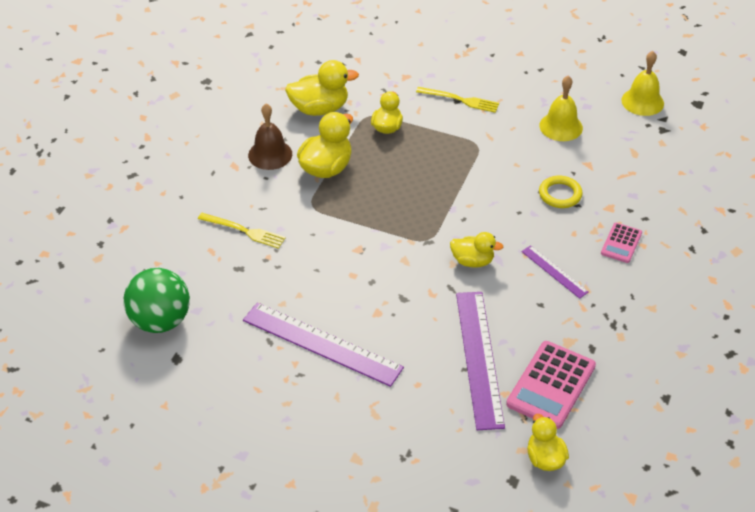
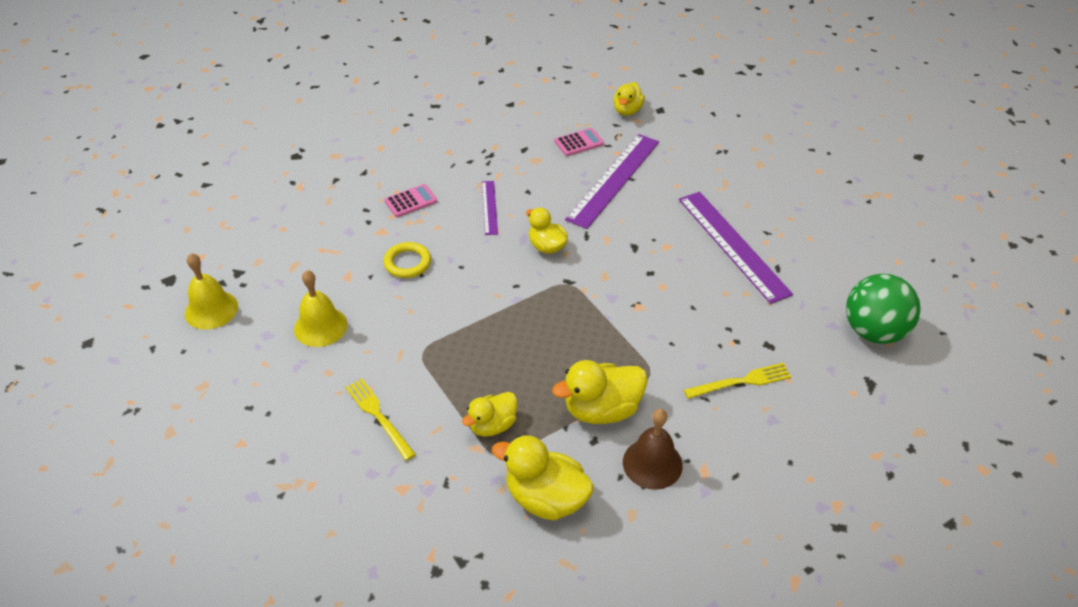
camera: 145 degrees left, 0 degrees up
yellow fork [198,213,286,249] -> yellow fork turned 105 degrees clockwise [684,363,791,399]
pink calculator [506,341,596,429] -> pink calculator [555,128,604,156], size x0.56

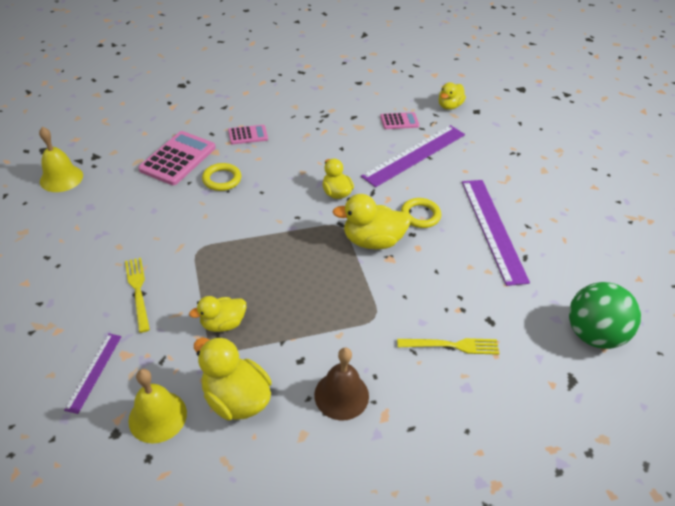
camera: 15 degrees right, 0 degrees up
yellow bell [294,270,348,347] -> yellow bell moved to [128,369,187,444]
purple ruler [482,181,498,235] -> purple ruler moved to [64,333,122,414]
yellow duck [552,360,648,424] -> yellow duck moved to [333,194,411,249]
none -> pink calculator [138,131,216,185]
none -> yellow ring [401,198,441,228]

